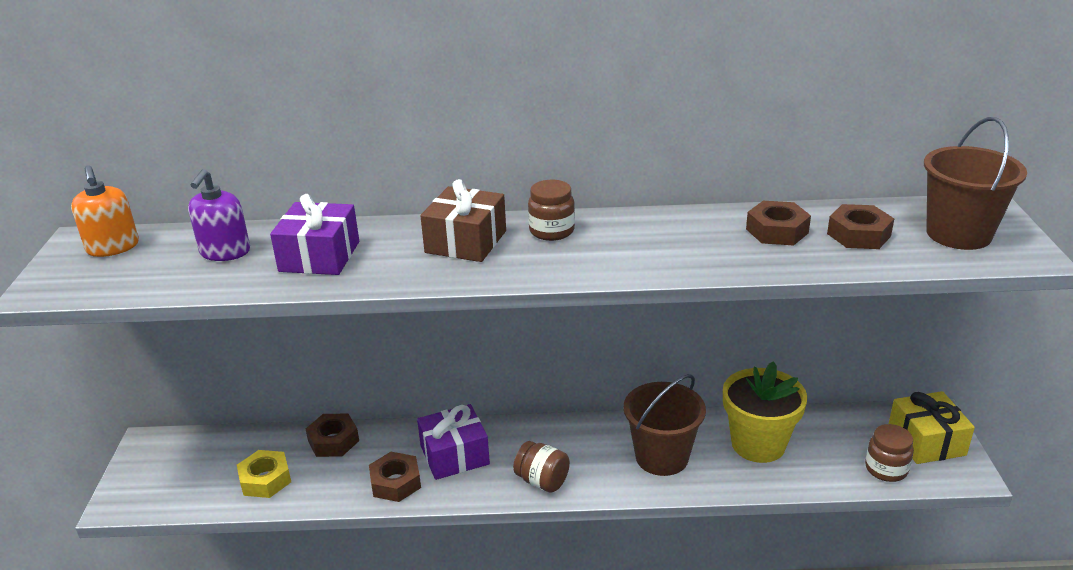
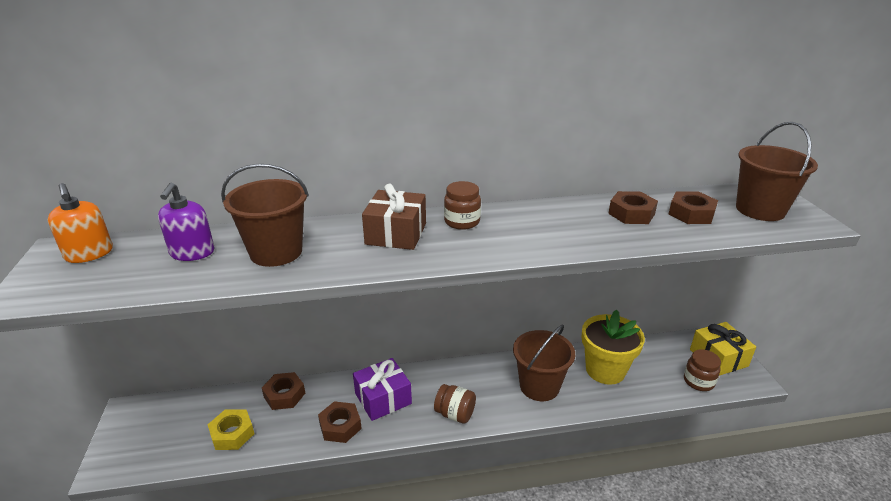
camera: 10 degrees left, 0 degrees up
purple gift [270,194,359,275] -> brown bucket [221,164,309,267]

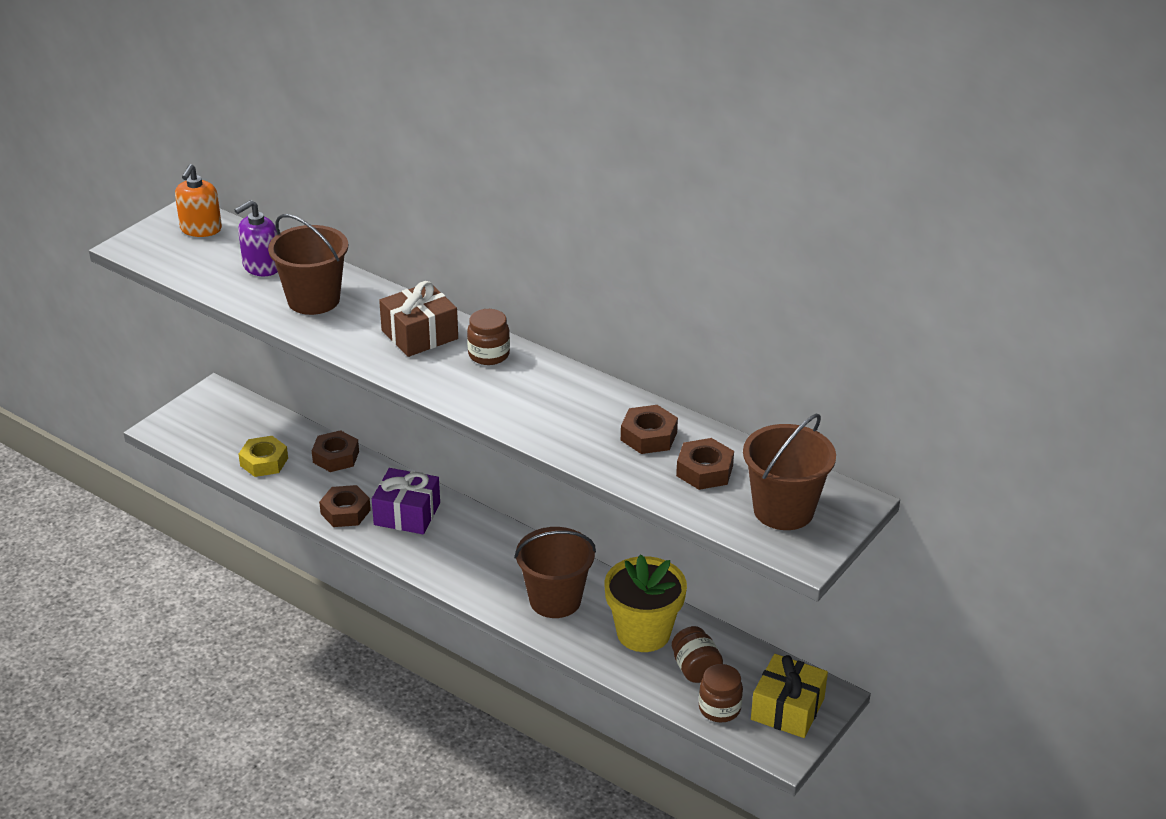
camera: 45 degrees right, 5 degrees up
brown jar [434,384,476,424] -> brown jar moved to [672,626,723,683]

